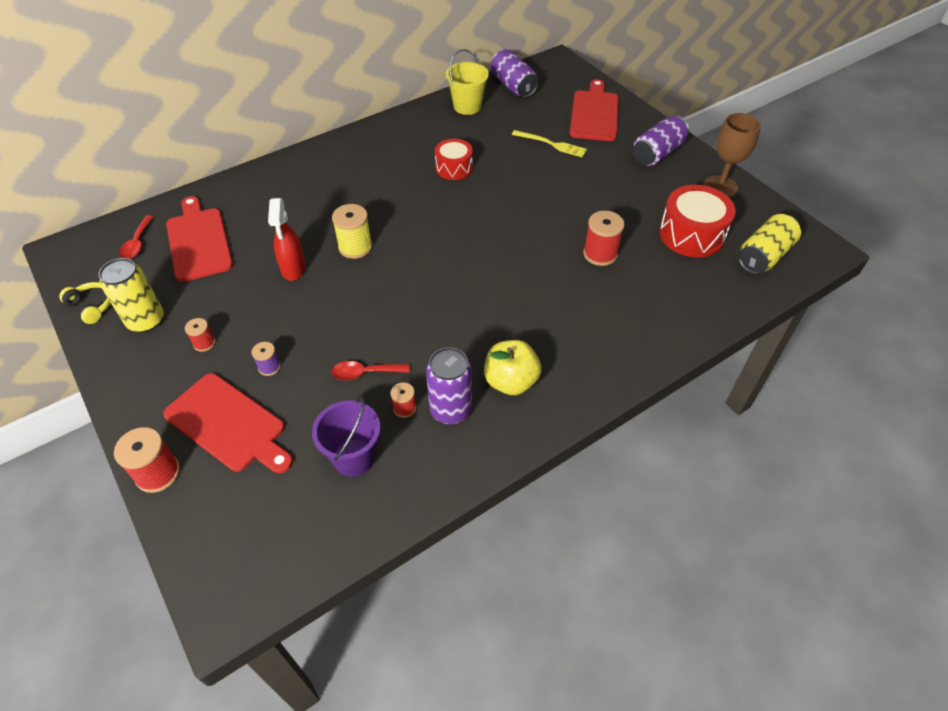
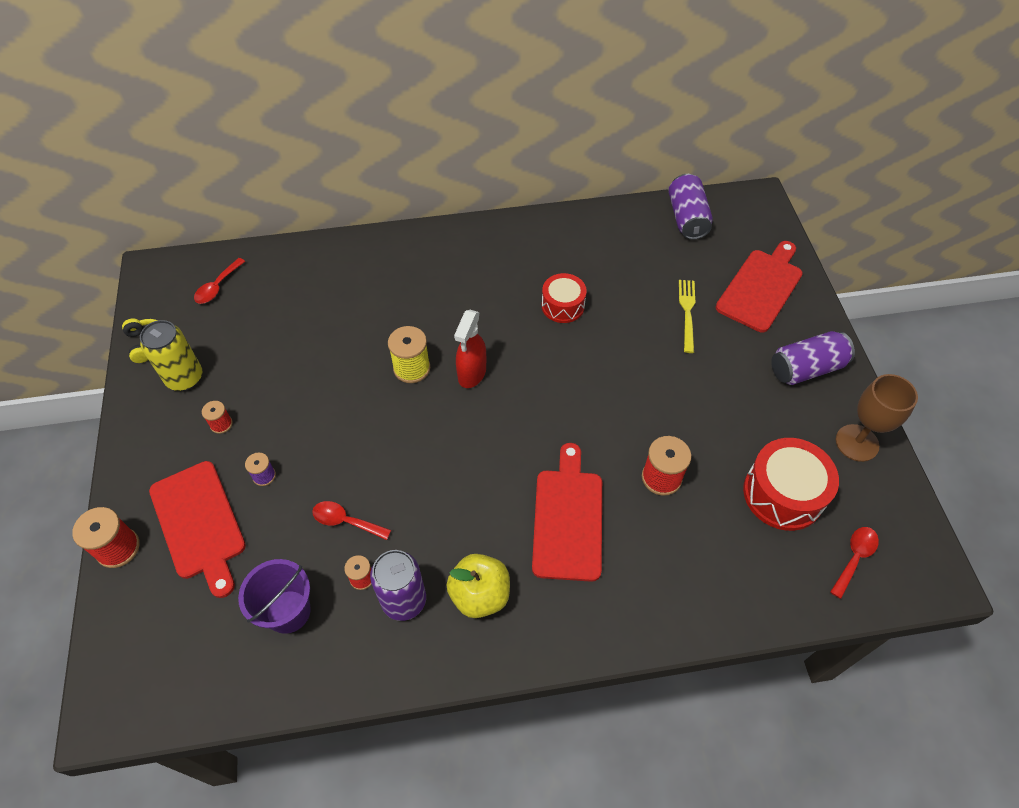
camera: 25 degrees right, 5 degrees up
red cutting board [166,196,233,282] -> red cutting board moved to [532,443,602,582]
red spray bottle [268,198,306,281] -> red spray bottle moved to [454,310,486,388]
yellow bucket [446,49,489,115] -> none
yellow fork [512,130,587,157] -> yellow fork turned 135 degrees counterclockwise [679,280,695,353]
yellow can [738,214,801,274] -> red spoon [830,527,879,599]

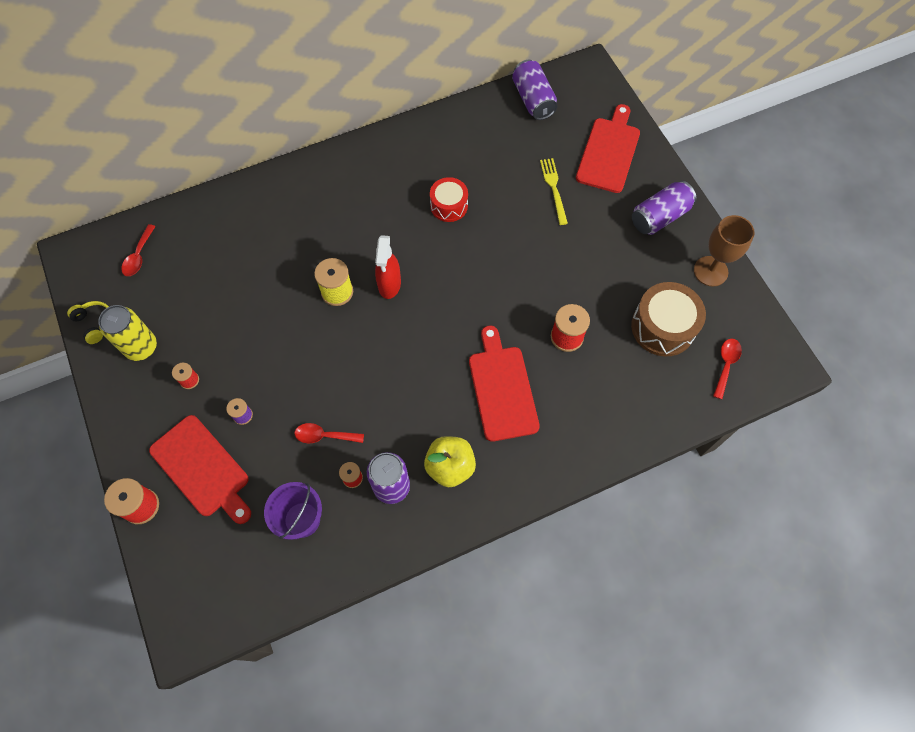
camera: 15 degrees left, 10 degrees up
red drum [743,438,839,531] -> brown drum [631,282,706,356]

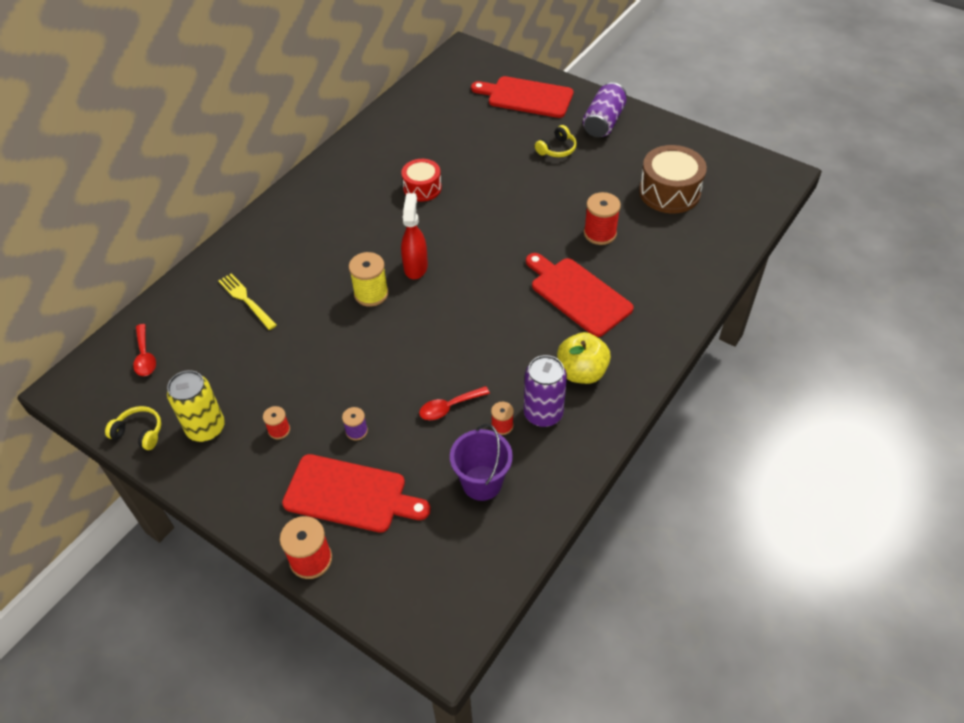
camera: 30 degrees left, 15 degrees down
red spray bottle [375,235,401,299] -> red spray bottle turned 150 degrees counterclockwise [401,193,428,279]
purple can [512,60,557,120] -> none
yellow fork [540,158,568,225] -> yellow fork moved to [218,273,277,330]
red cutting board [576,104,640,193] -> red cutting board turned 60 degrees counterclockwise [471,76,573,118]
brown goblet [694,215,755,286] -> none
red spoon [713,339,742,399] -> none
none -> yellow headphones [535,125,577,157]

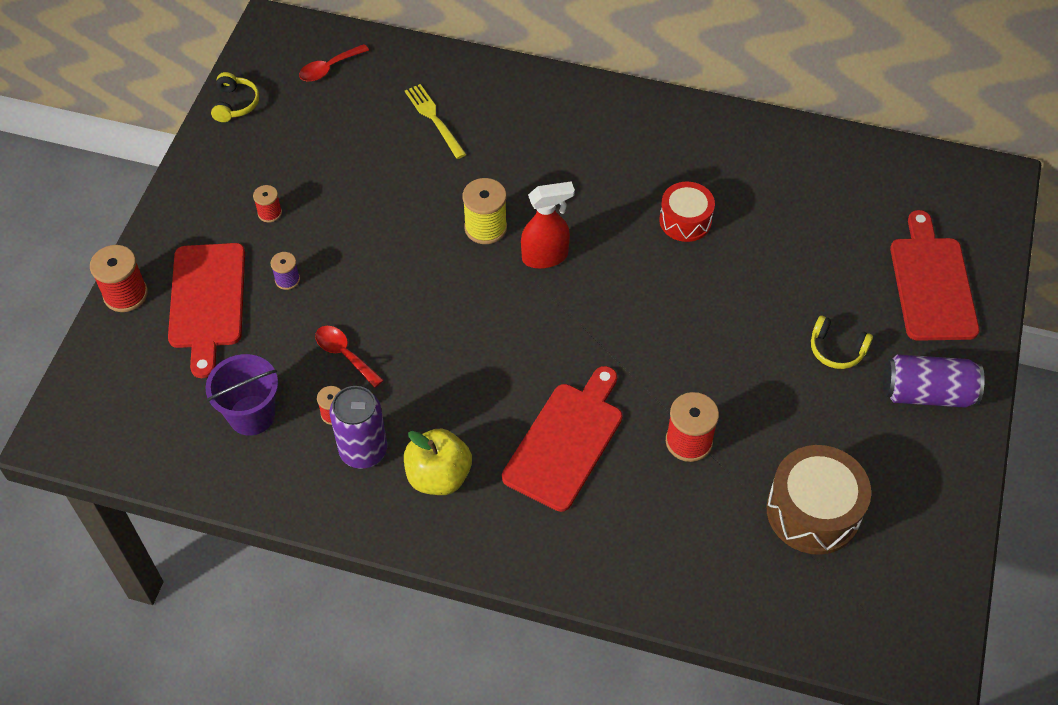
camera: 70 degrees right, 5 degrees up
yellow can [167,370,225,442] -> none
yellow fork [218,273,277,330] -> yellow fork turned 60 degrees counterclockwise [405,84,466,159]

